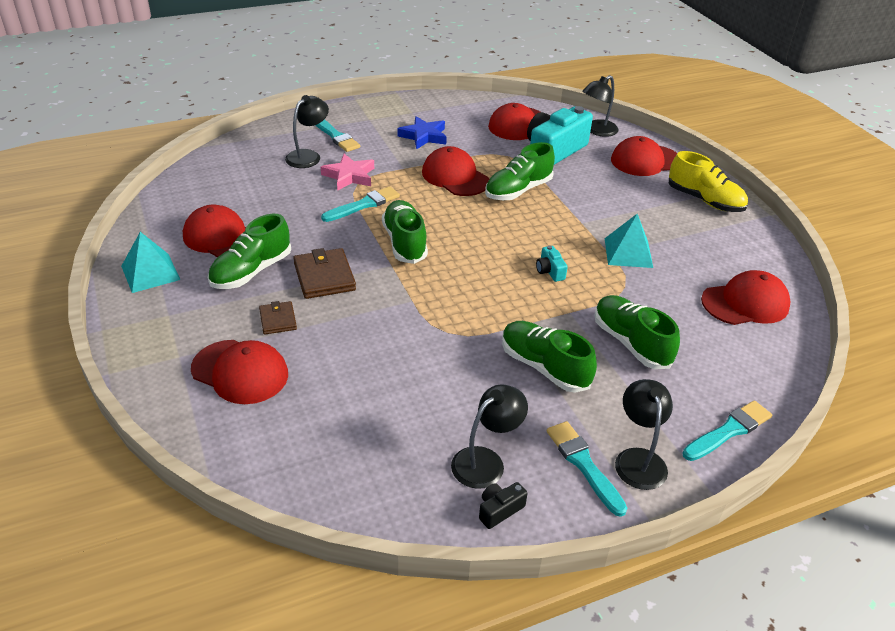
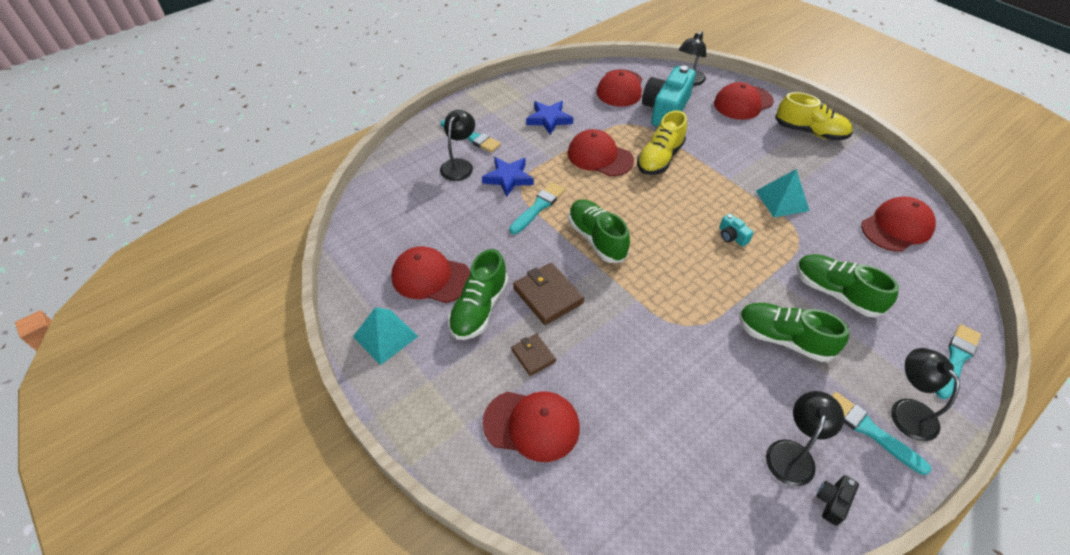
camera: 15 degrees left, 10 degrees up
pink star [321,154,374,191] -> blue star [482,157,534,197]
green shoe [485,142,555,200] -> yellow shoe [637,110,687,175]

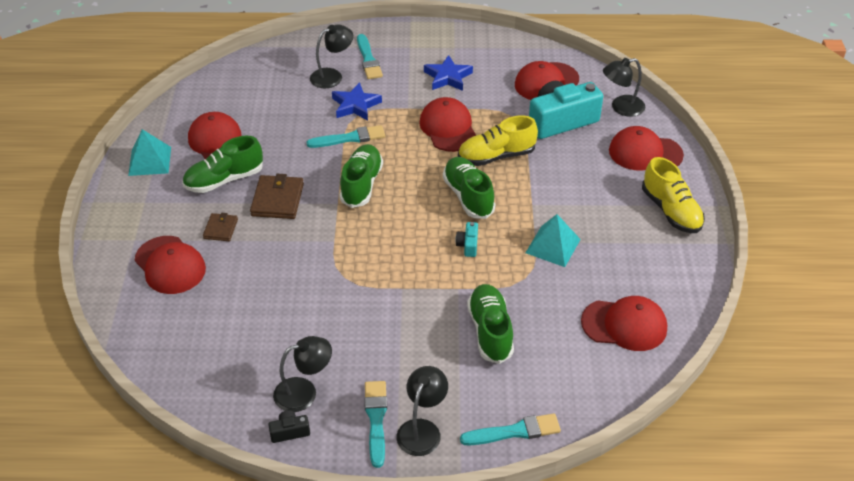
camera: 40 degrees right, 5 degrees down
green shoe [739,303,849,362] -> green shoe moved to [443,157,495,219]

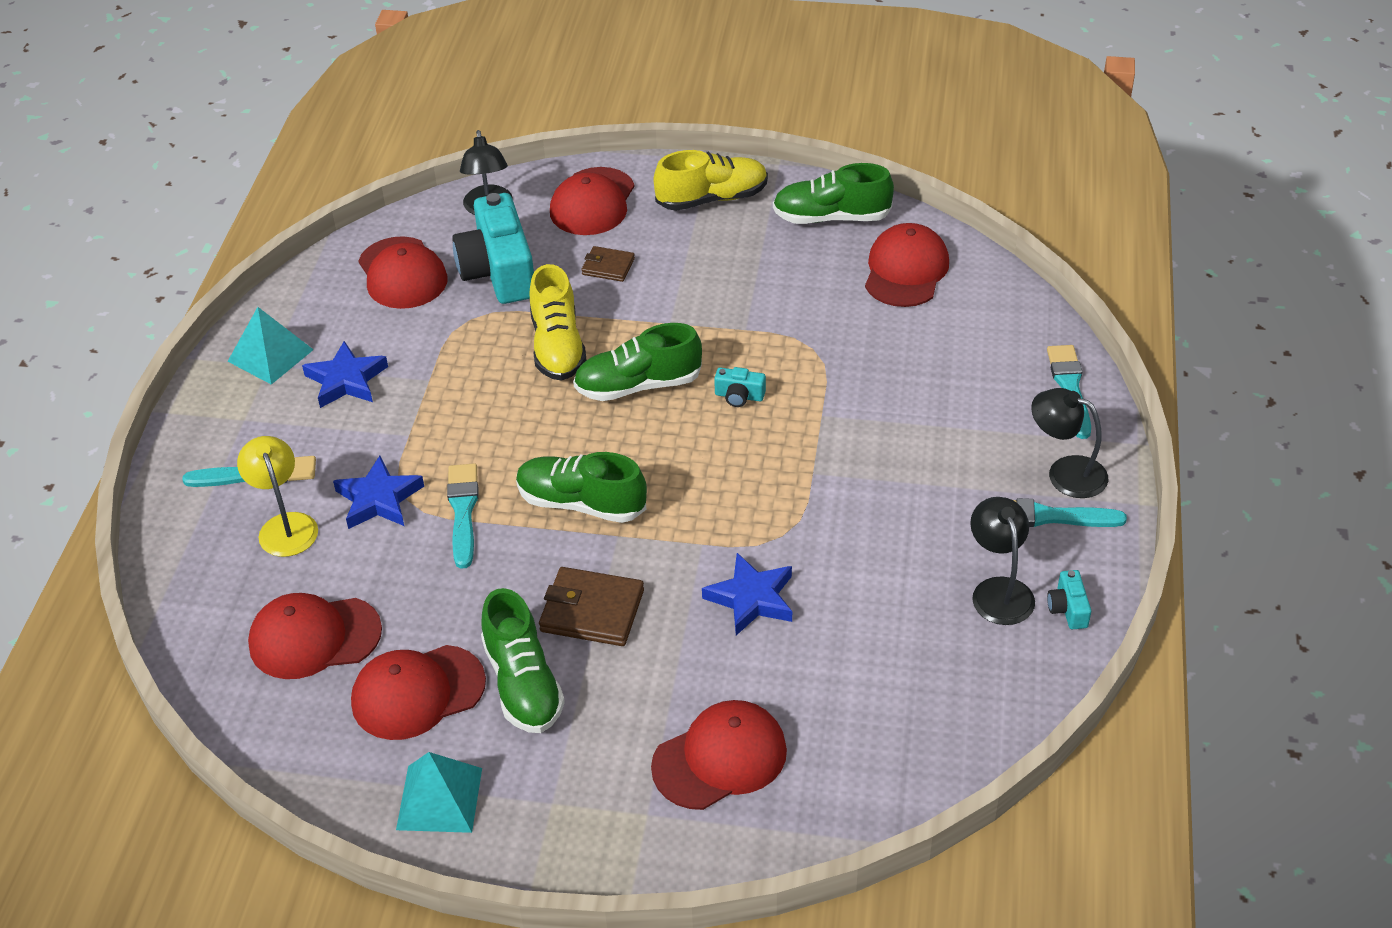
camera: 80 degrees left, 0 degrees up
brown wallet [203,213,238,241] -> brown wallet moved to [581,246,635,282]
black camera [268,410,310,443] -> turquoise camera [1047,570,1091,629]
black lamp [310,25,353,88] -> yellow lamp [237,436,318,557]
red cap [419,97,476,152] -> red cap moved to [248,593,382,679]
green shoe [467,284,514,364] -> green shoe moved to [773,163,894,224]
turquoise pyramid [526,214,581,267] -> turquoise pyramid moved to [228,307,314,385]
none -> blue star [702,553,792,635]

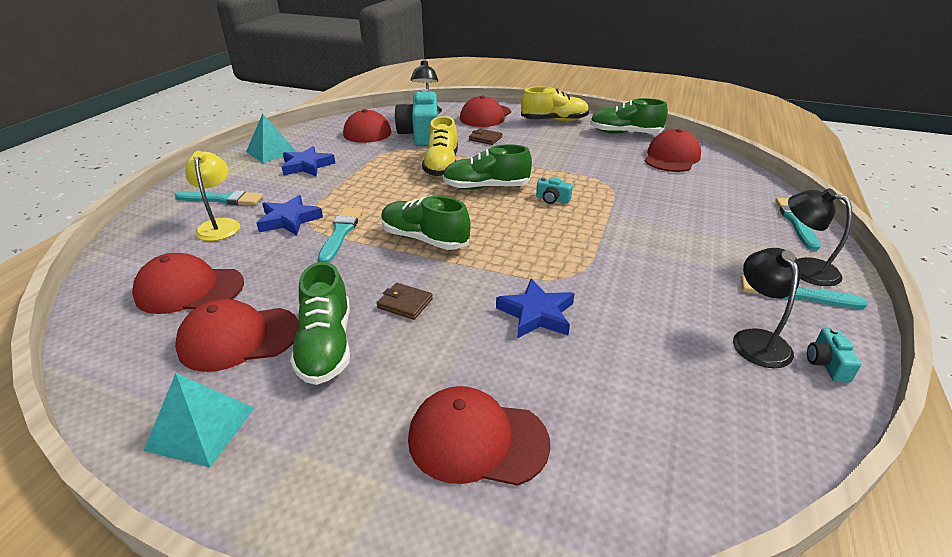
camera: 10 degrees right, 10 degrees down
brown wallet [539,567,644,646] -> brown wallet [377,283,433,320], size x0.60
red cap [651,700,787,810] -> red cap turned 150 degrees counterclockwise [408,386,550,486]

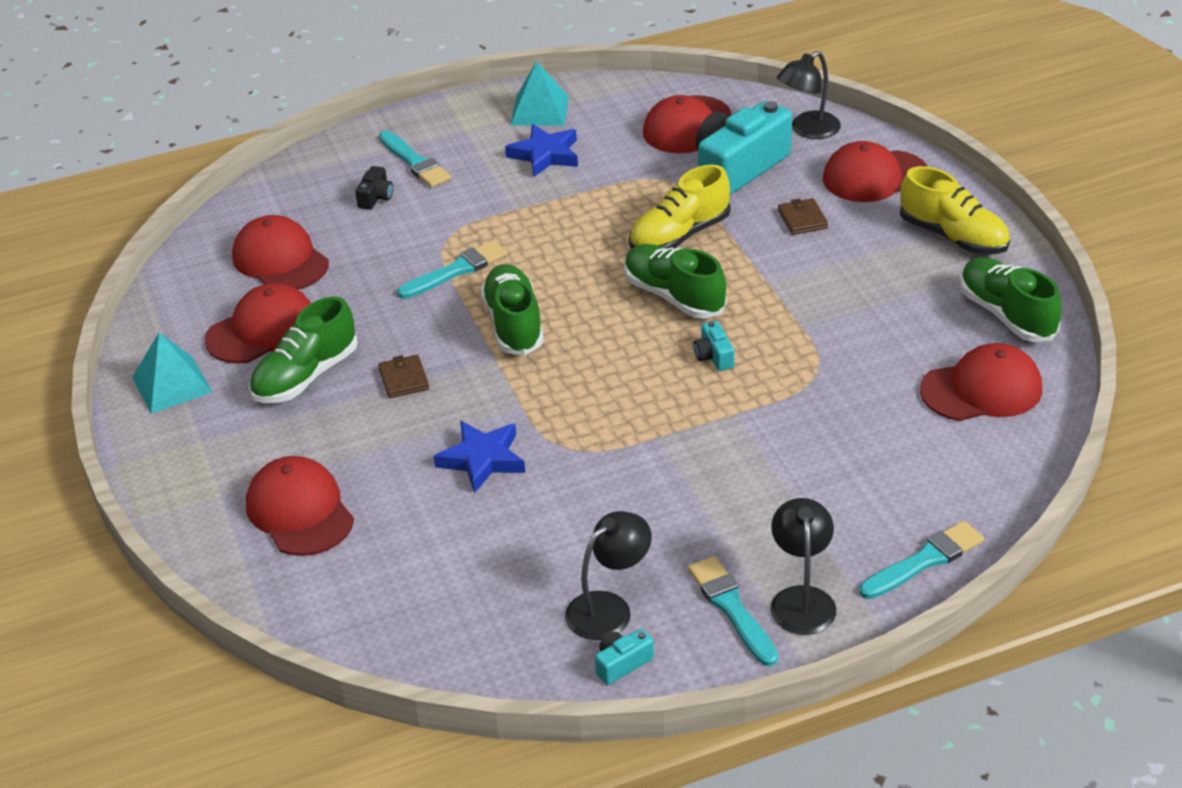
camera: 50 degrees right, 5 degrees up
red cap [175,299,299,372] -> red cap turned 105 degrees clockwise [205,283,311,364]
yellow lamp [186,151,240,241] -> black camera [355,166,393,210]
blue star [256,195,323,236] -> none

